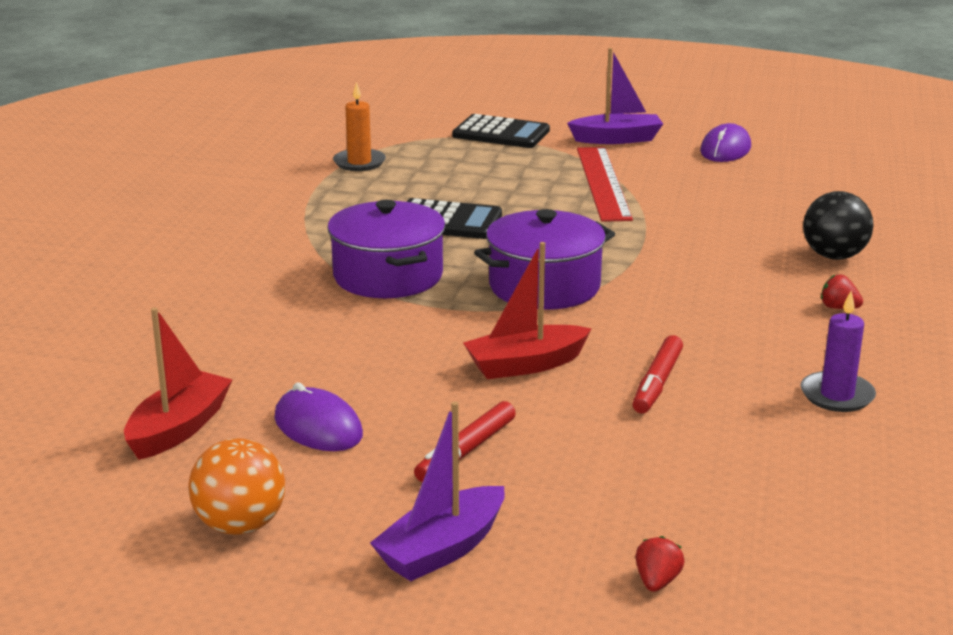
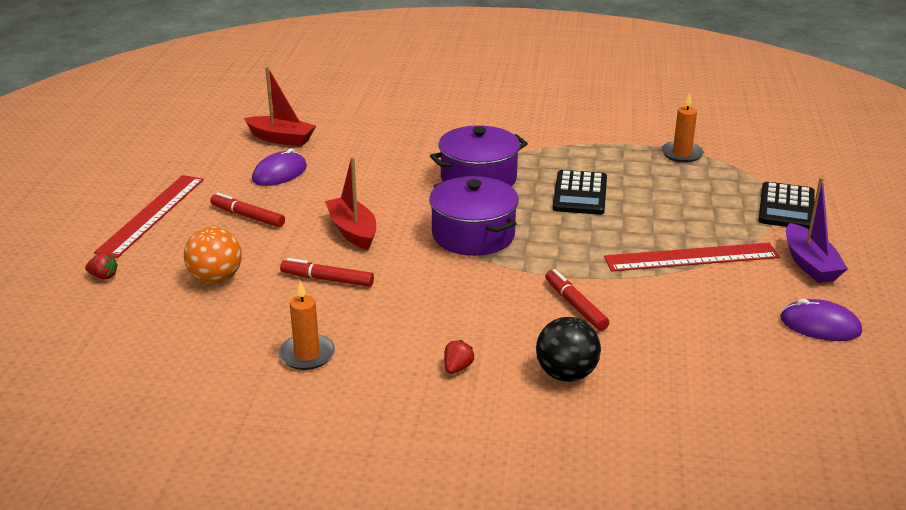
camera: 85 degrees right, 5 degrees up
orange ball [188,438,285,535] -> orange ball moved to [184,227,242,284]
purple boat [370,401,505,581] -> red ruler [94,175,204,258]
purple candle [800,291,876,412] -> orange candle [278,280,335,370]
none -> red marker [545,269,609,331]

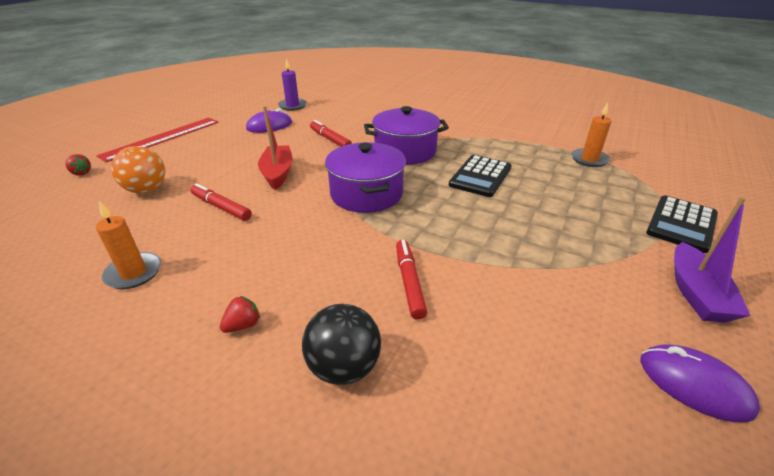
camera: 20 degrees right, 5 degrees up
red marker [210,193,285,227] -> red marker moved to [310,120,352,146]
red boat [244,66,316,146] -> purple candle [278,58,307,111]
red ruler [604,243,780,272] -> none

